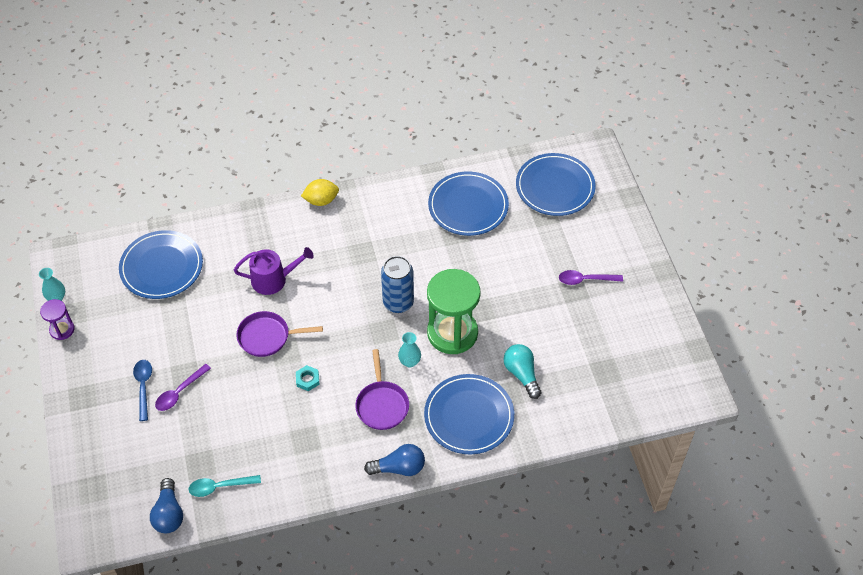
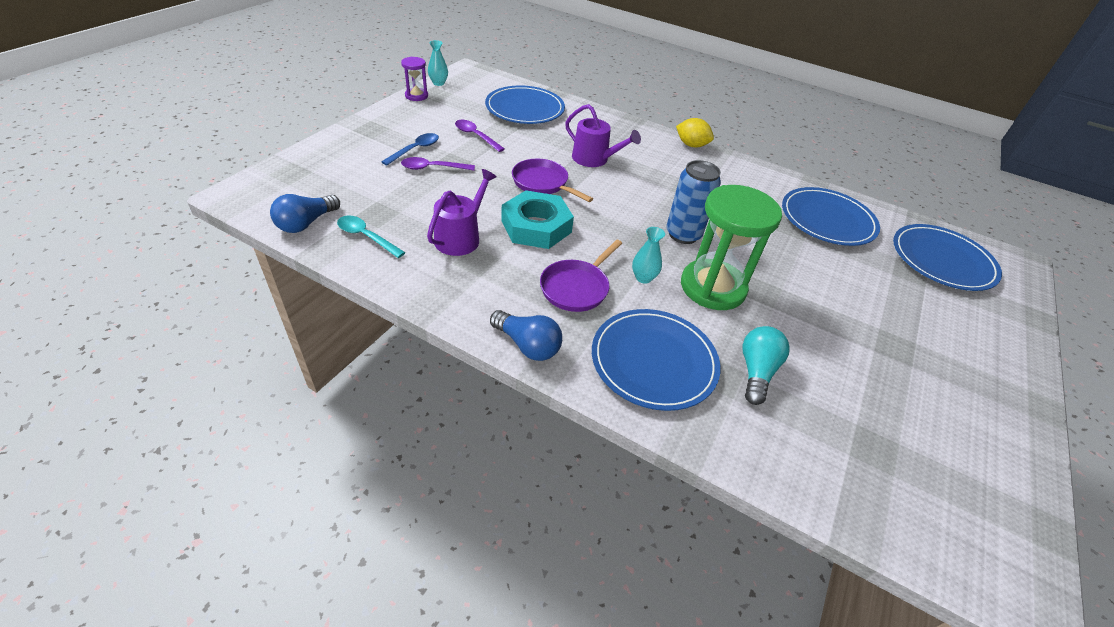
camera: 40 degrees right, 10 degrees down
turquoise nut [296,365,319,391] -> turquoise nut [501,190,574,249], size x2.35
purple spoon [559,270,623,285] -> purple spoon moved to [455,120,505,152]
none -> purple watering can [427,169,497,256]

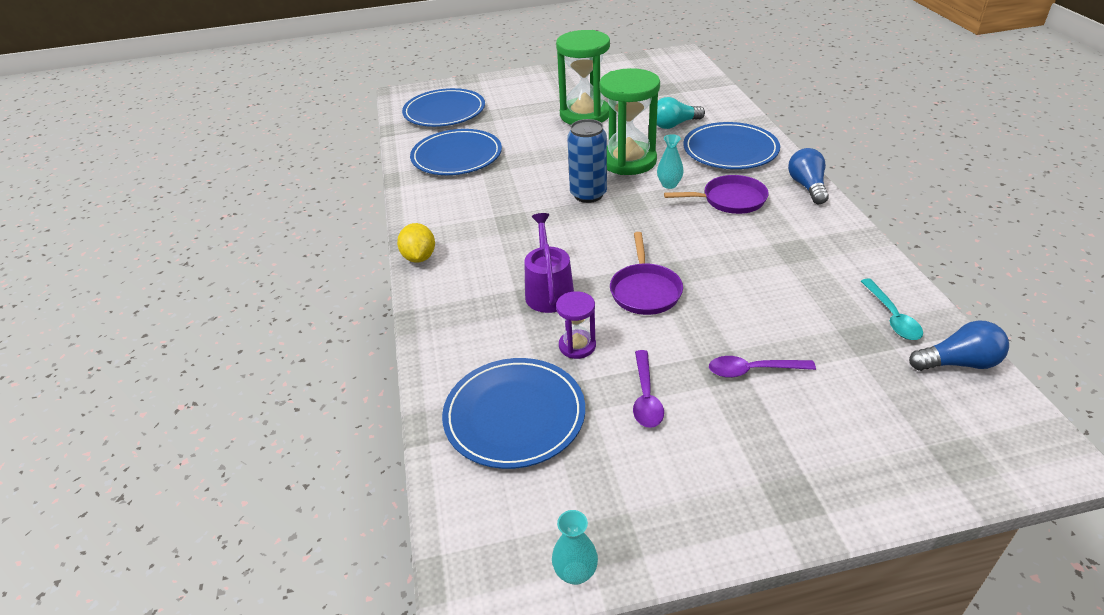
camera: 125 degrees left, 5 degrees down
blue spoon [381,133,439,166] -> none
purple hourglass [401,57,428,101] -> purple hourglass moved to [556,291,596,359]
purple spoon [401,157,475,171] -> purple spoon turned 135 degrees clockwise [709,356,816,378]
purple watering can [427,169,497,256] -> none
turquoise nut [501,190,574,249] -> none
none -> green hourglass [556,30,610,125]

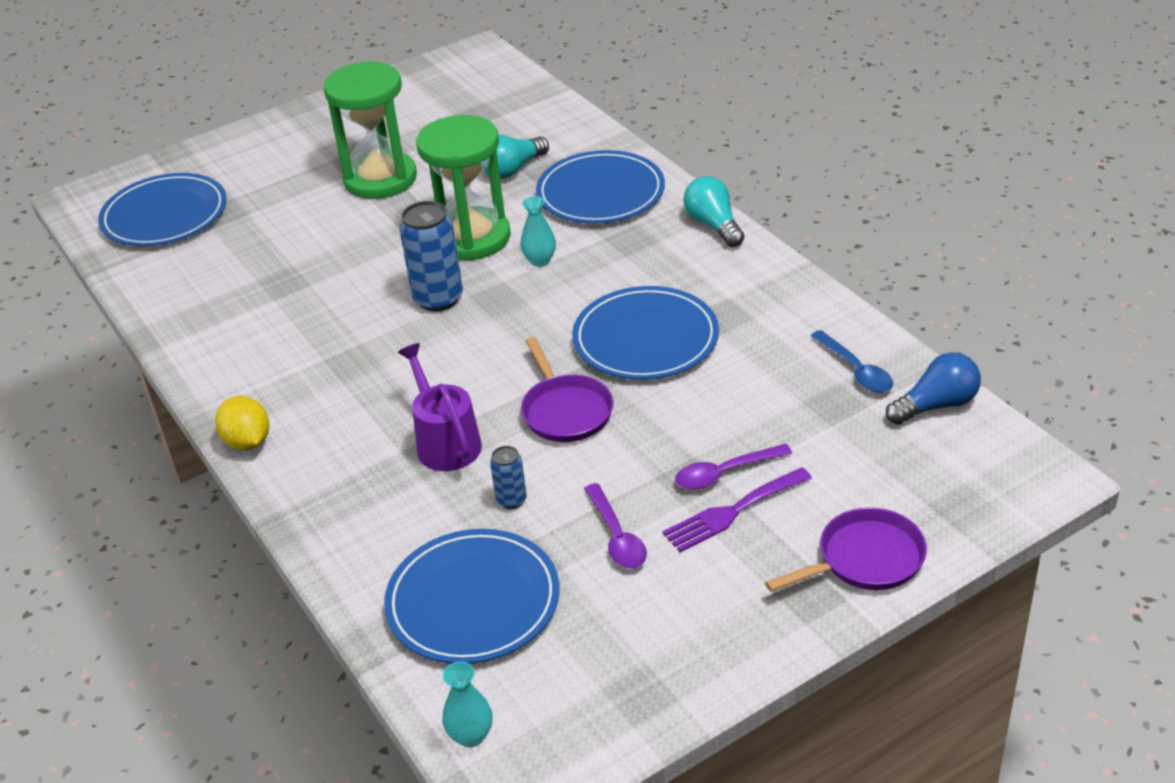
camera: 20 degrees left, 0 degrees up
blue plate [410,129,502,175] -> blue plate moved to [572,286,719,380]
turquoise vase [552,510,598,585] -> turquoise vase moved to [442,661,492,747]
purple hourglass [556,291,596,359] -> blue can [490,446,527,509]
purple pan [664,175,769,214] -> purple pan moved to [765,507,927,592]
blue light bulb [788,148,829,204] -> turquoise light bulb [684,176,744,247]
turquoise spoon [861,279,923,340] -> blue spoon [811,330,893,393]
none -> purple fork [662,467,812,552]

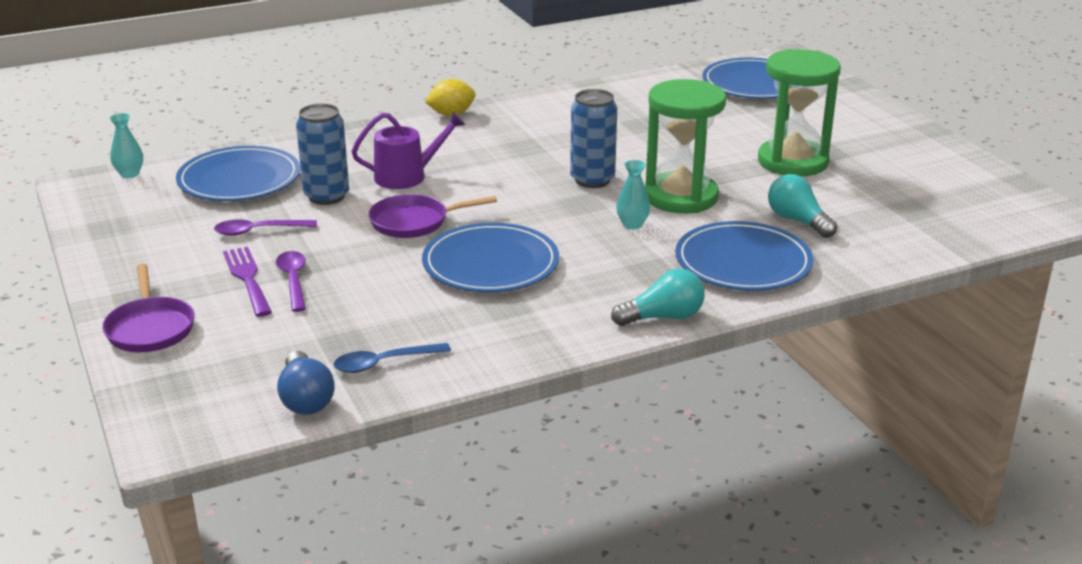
camera: 95 degrees right, 10 degrees down
blue can [490,446,527,509] -> blue can [296,103,349,205], size x1.93

